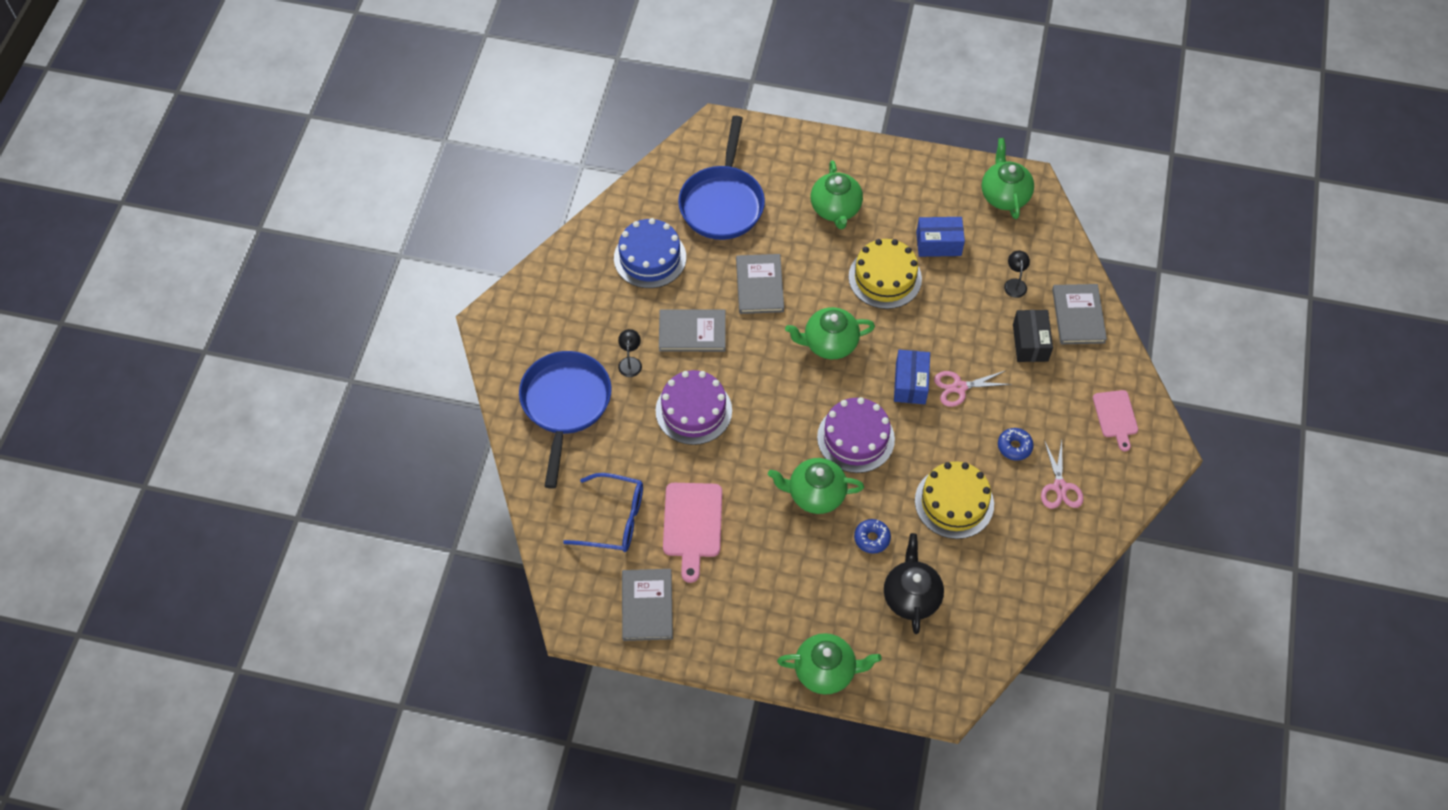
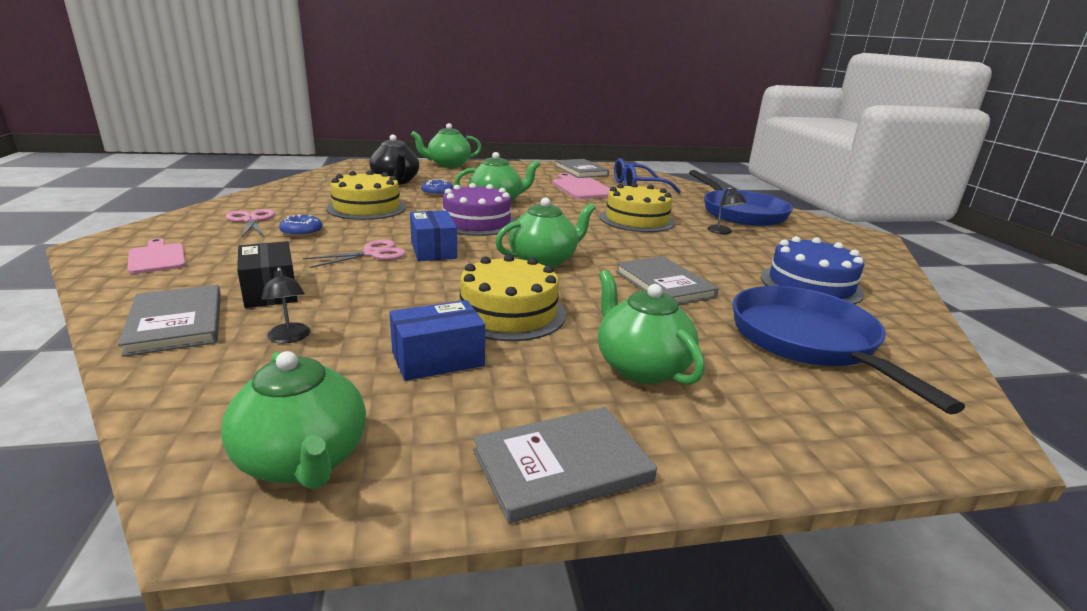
camera: 155 degrees right, 35 degrees down
purple cake [656,370,732,445] -> yellow cake [600,183,675,232]
grey book [659,309,725,352] -> grey book moved to [473,407,657,523]

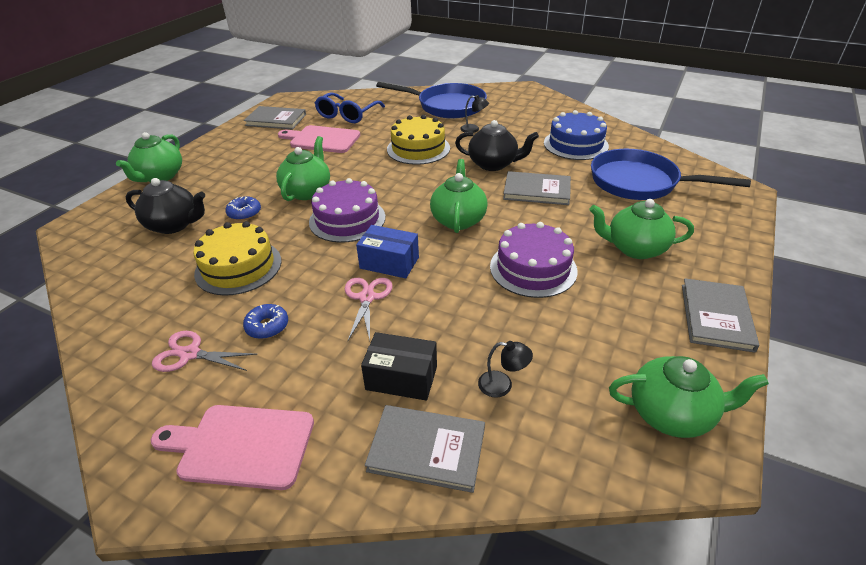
camera: 50 degrees left, 15 degrees up
pink cutting board [127,238,186,274] -> pink cutting board [151,405,314,490], size x1.54
blue box [390,300,485,381] -> none
yellow cake [456,254,566,341] -> purple cake [490,222,578,298]
none -> black teapot [455,120,539,171]

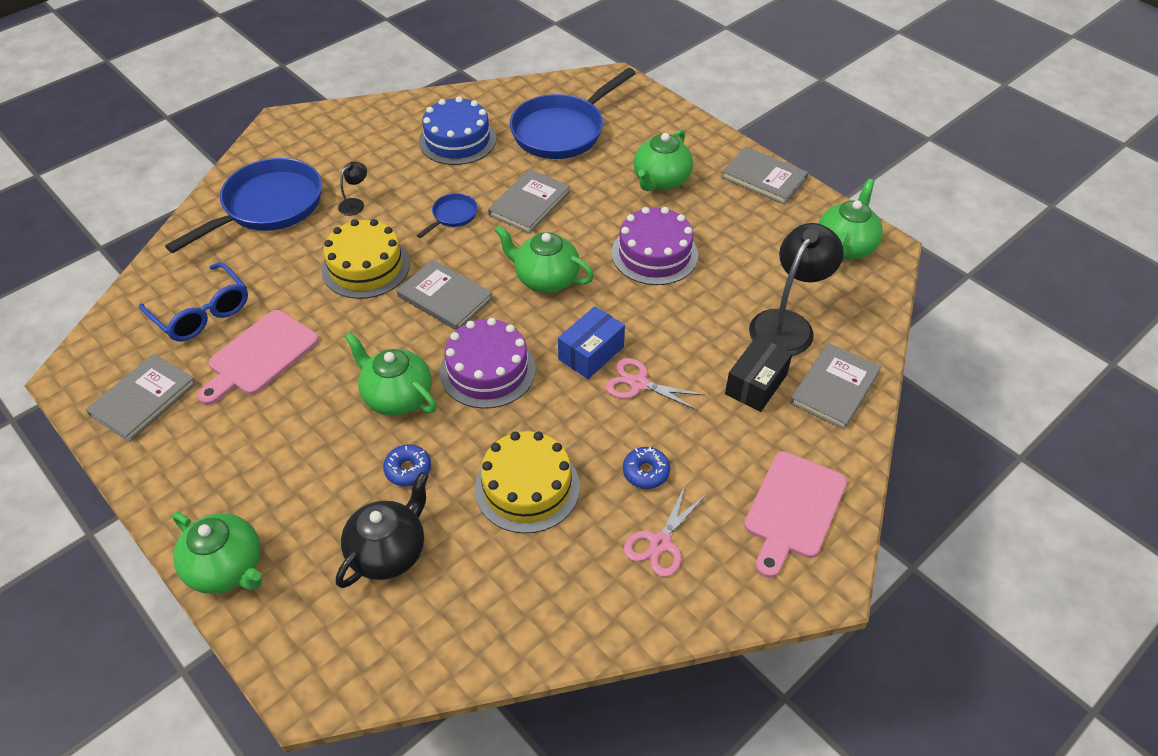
camera: 70 degrees left, 10 degrees up
black teapot [455,120,539,171] -> blue pan [416,193,478,238]
black lamp [478,341,533,397] -> black lamp [749,223,844,356], size x2.20
none -> grey book [397,259,493,330]

